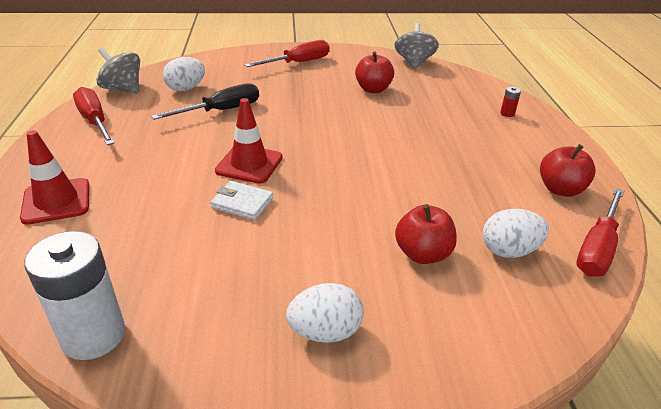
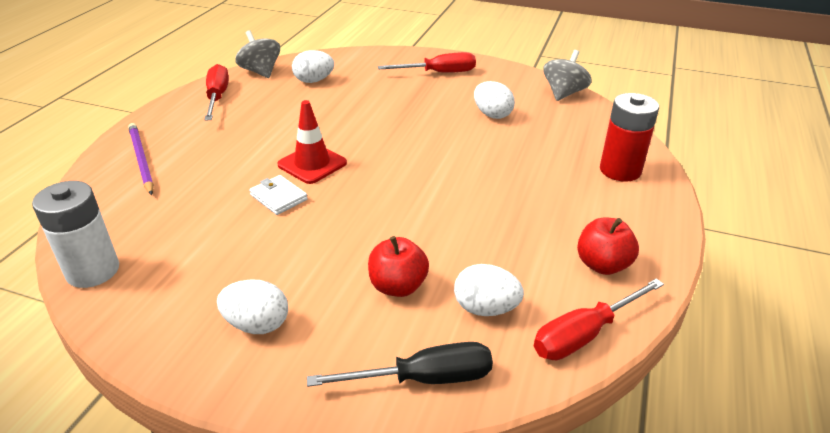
camera: 25 degrees right, 0 degrees up
red traffic cone [20,130,89,225] -> purple pencil [128,123,154,195]
black screwdriver [151,83,259,120] -> black screwdriver moved to [307,342,493,387]
red apple [355,52,394,93] -> white egg [474,81,515,119]
red battery [500,87,521,117] -> red battery [600,93,659,182], size x2.46

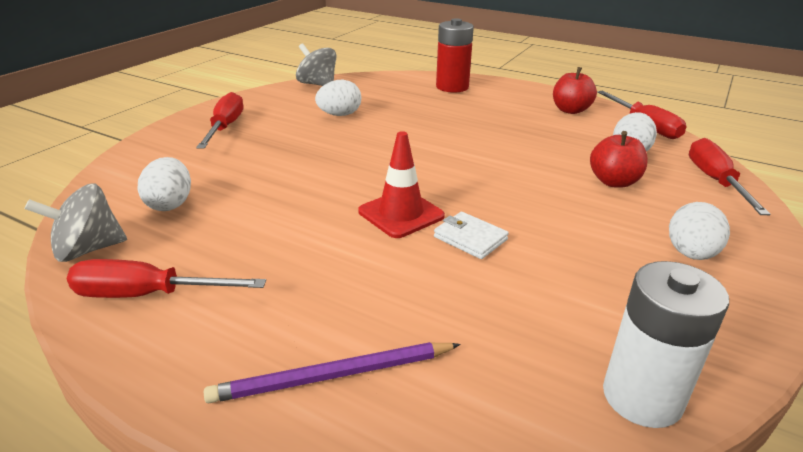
camera: 80 degrees left, 5 degrees down
white wallet [249,175,308,215] -> white wallet turned 75 degrees clockwise [434,212,509,259]
black screwdriver [307,342,493,387] -> red screwdriver [689,138,771,215]

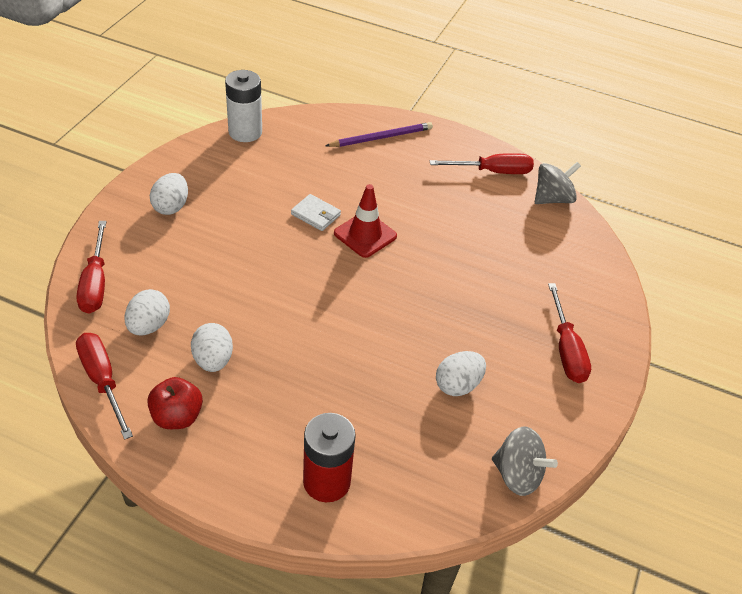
camera: 170 degrees right, 15 degrees up
white egg [138,157,191,211] -> white egg moved to [191,323,233,372]
red apple [590,131,648,188] -> none

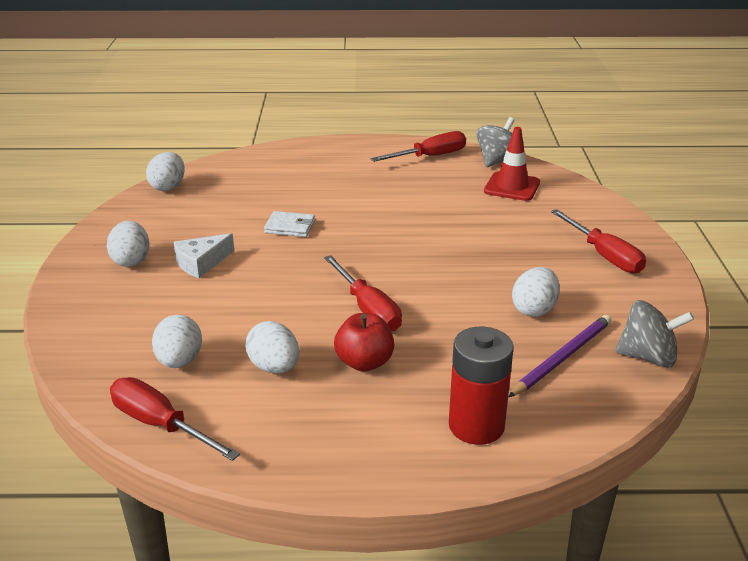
camera: 20 degrees left, 15 degrees down
red screwdriver [76,221,106,314] -> red screwdriver moved to [324,255,402,332]
red apple [147,377,203,429] -> red apple moved to [334,313,394,372]
white battery [225,70,262,142] -> white egg [146,152,185,191]
purple pencil [325,122,433,147] -> purple pencil moved to [509,315,612,397]
red traffic cone [334,184,397,258] -> red traffic cone moved to [484,127,540,201]
none -> white cheese [174,233,234,278]

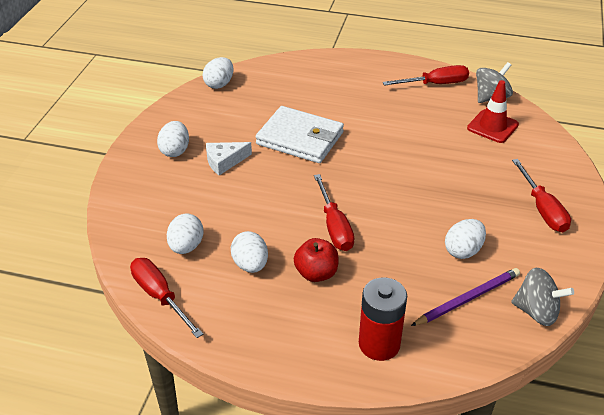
camera: 15 degrees right, 10 degrees up
white wallet [264,211,315,237] -> white wallet [255,106,344,163], size x2.07

